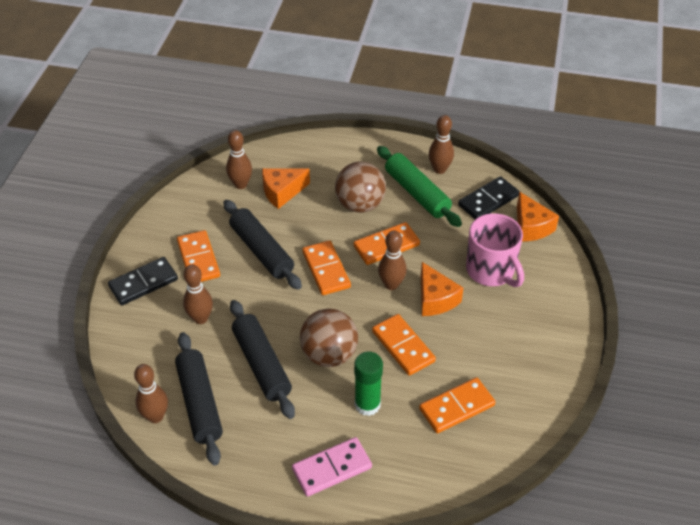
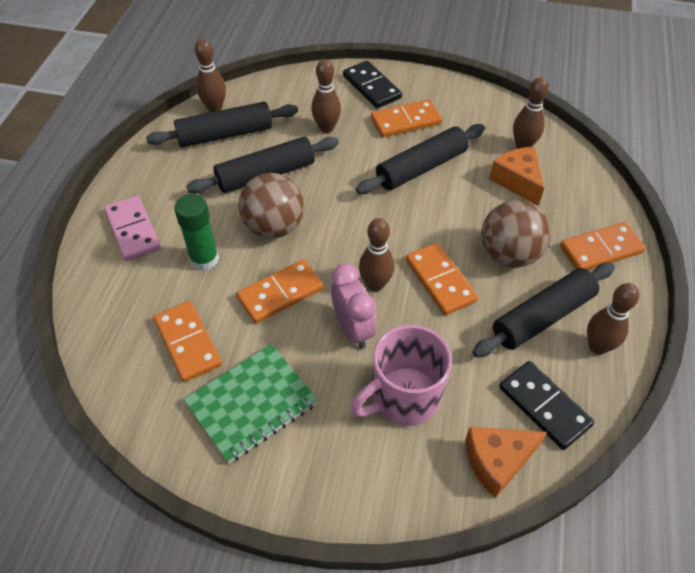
camera: 90 degrees right, 5 degrees up
orange domino [302,240,351,295] -> orange domino moved to [560,222,646,270]
green rolling pin [377,146,462,227] -> black rolling pin [472,263,615,357]
orange cheese [421,262,463,316] -> pink clock [331,264,377,349]
none -> green notebook [184,344,318,464]

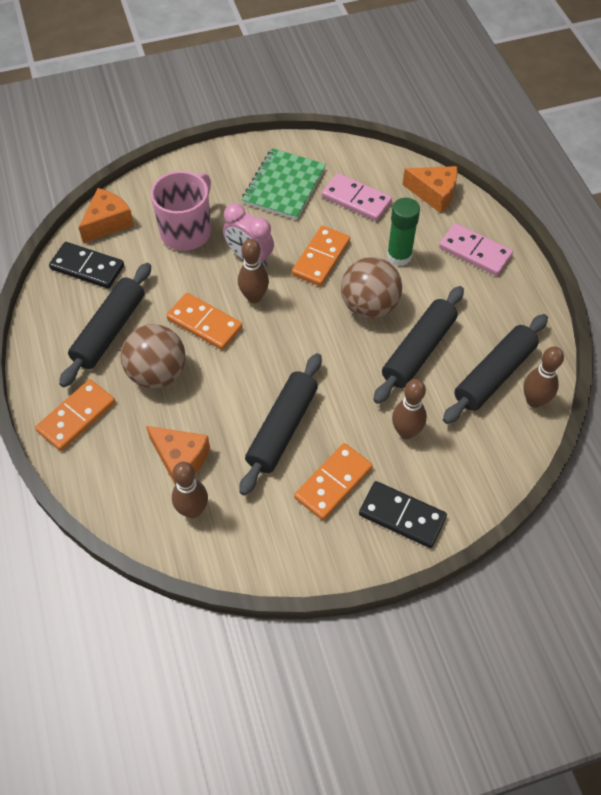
camera: 150 degrees right, 5 degrees up
orange domino [154,301,222,382] -> pink domino [322,173,392,221]
brown bowling pin [587,283,639,355] -> none
none -> orange cheese [403,166,458,213]

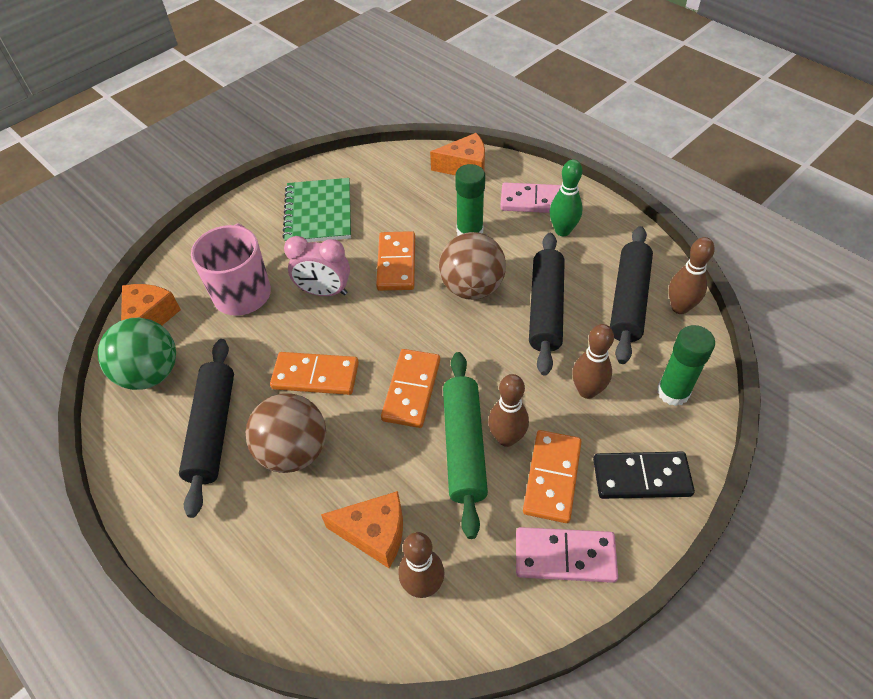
camera: 25 degrees left, 5 degrees down
orange domino [35,379,115,451] -> orange domino moved to [381,349,440,428]
black domino [49,242,124,289] -> green ball [98,318,176,390]
brown bowling pin [238,239,269,303] -> brown bowling pin moved to [488,374,529,447]
black rolling pin [239,353,322,496] -> green rolling pin [443,352,488,539]
pink domino [322,173,392,221] -> pink domino moved to [516,527,618,583]
none -> green bowling pin [550,159,583,236]
none -> green glue stick [657,325,715,406]

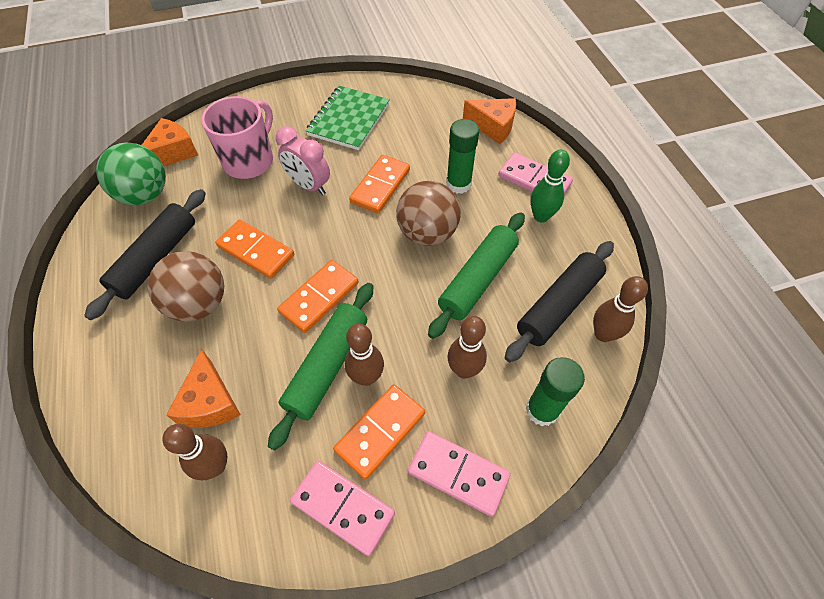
camera: 25 degrees right, 5 degrees up
orange cheese [321,491,403,568] -> orange cheese turned 45 degrees clockwise [166,349,241,428]
black rolling pin [529,233,565,376] -> green rolling pin [428,212,525,339]
black domino [593,452,695,499] -> pink domino [408,431,511,517]

